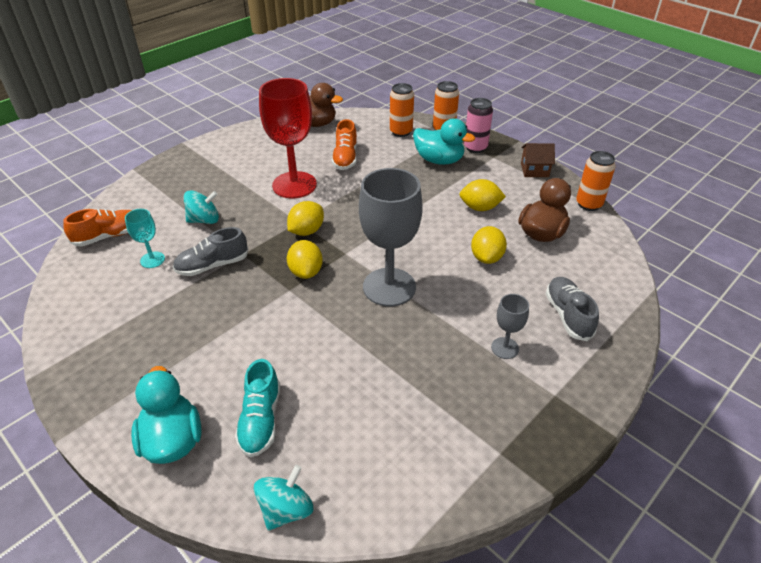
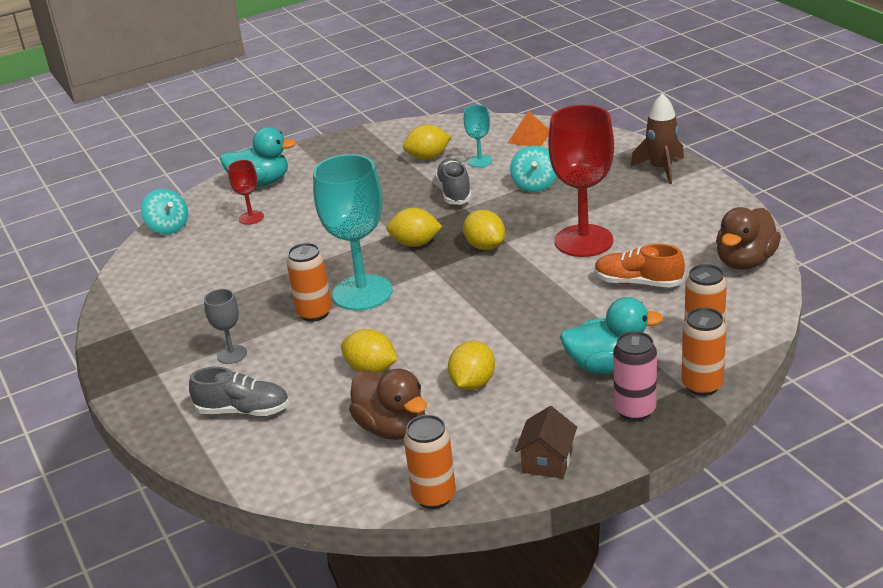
camera: 110 degrees right, 10 degrees down
orange shoe [63,209,132,247] -> orange pyramid [508,111,549,147]
turquoise shoe [235,359,280,457] -> red goblet [228,160,264,225]
grey goblet [359,168,423,306] -> turquoise goblet [313,154,393,311]
turquoise duck [413,118,475,165] -> turquoise duck turned 135 degrees counterclockwise [560,297,664,374]
none -> orange can [287,243,332,322]
none -> yellow lemon [403,125,451,160]
none -> brown rocket [630,93,684,184]

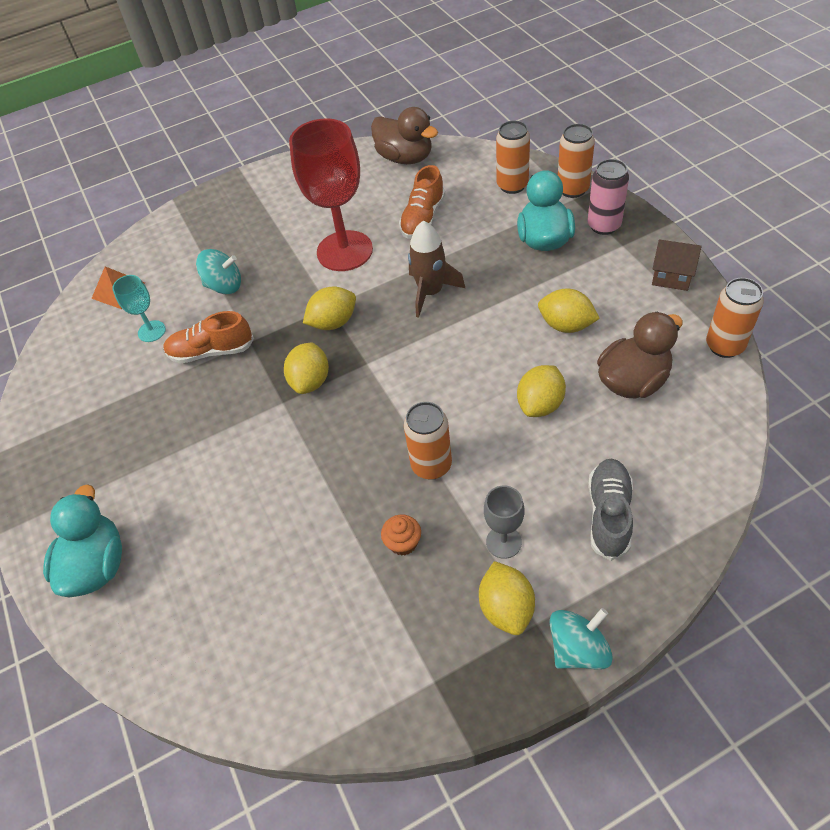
camera: 85 degrees left, 20 degrees up
turquoise spinning top [141,189,188,234] -> turquoise spinning top moved to [550,608,613,670]
red goblet [228,160,264,225] -> none
turquoise goblet [313,154,393,311] -> none
yellow lemon [403,125,451,160] -> yellow lemon moved to [479,561,535,635]
grey shoe [435,158,472,205] -> orange shoe [163,311,254,363]
brown rocket [630,93,684,184] -> brown rocket moved to [408,221,465,318]
none -> orange cupcake [381,514,421,556]

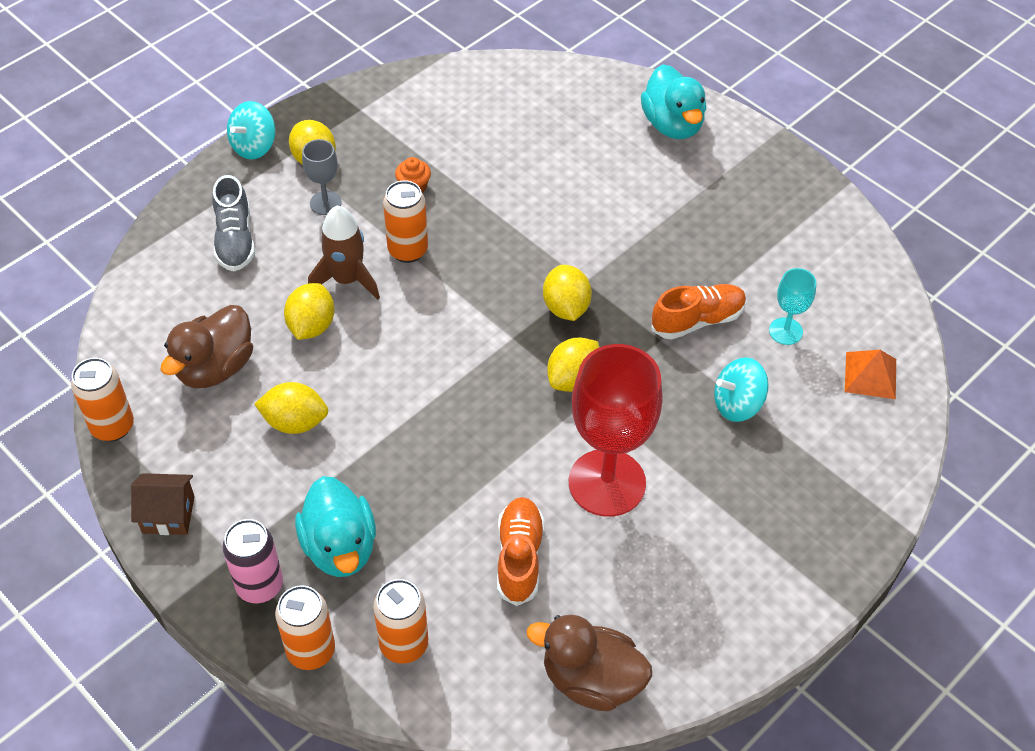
camera: 155 degrees right, 0 degrees up
brown rocket [408,221,465,318] -> brown rocket moved to [308,206,380,300]

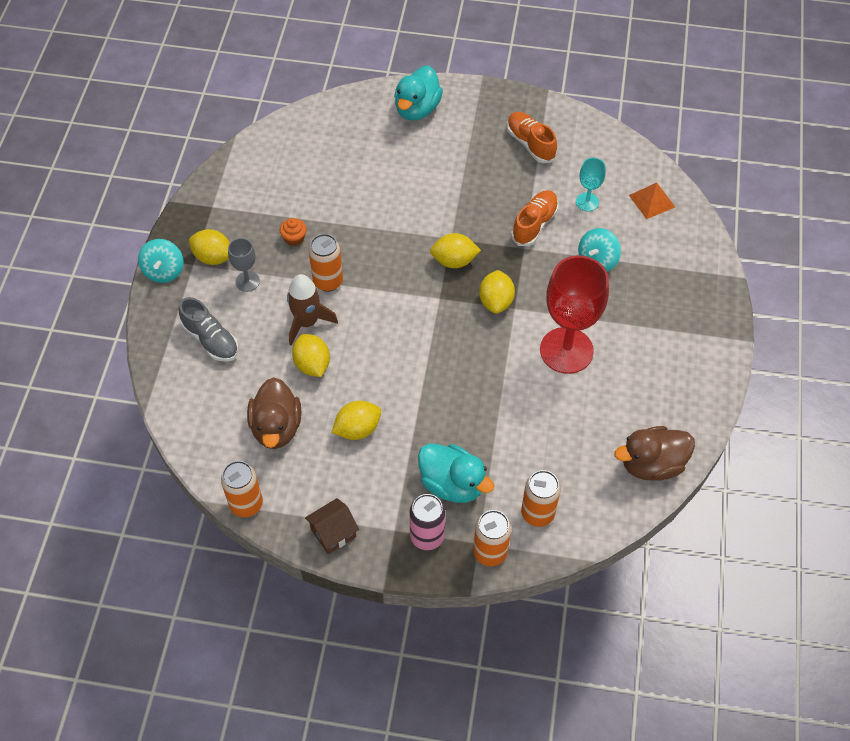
camera: 35 degrees left, 5 degrees up
orange shoe [497,497,544,606] -> orange shoe moved to [507,112,557,163]
yellow lemon [543,265,592,321] -> yellow lemon turned 45 degrees counterclockwise [430,233,481,268]
turquoise duck [641,64,706,139] -> turquoise duck turned 75 degrees clockwise [394,65,443,121]

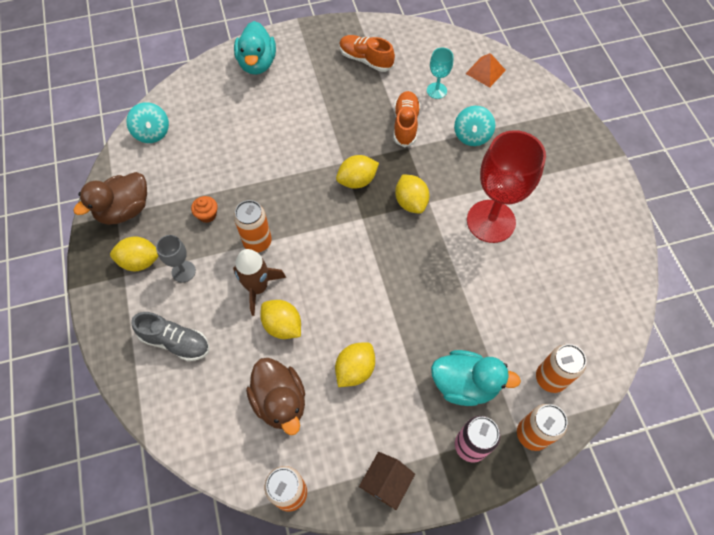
camera: 25 degrees left, 5 degrees up
turquoise spinning top [138,239,183,283] -> turquoise spinning top moved to [126,102,169,143]
brown duck [614,426,695,481] -> brown duck moved to [74,172,147,225]

